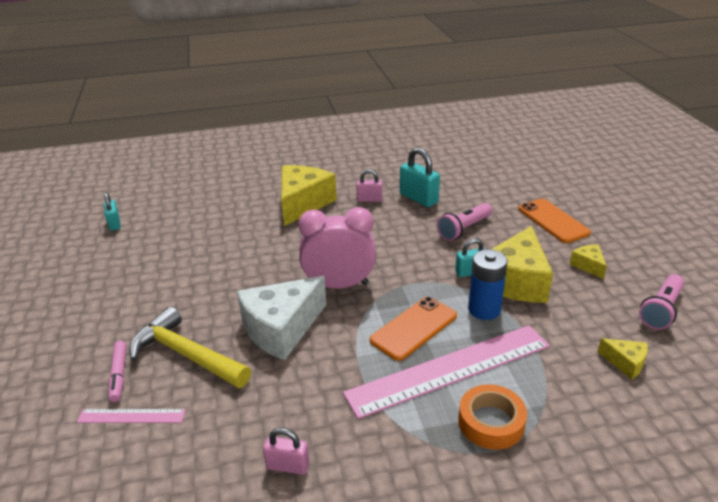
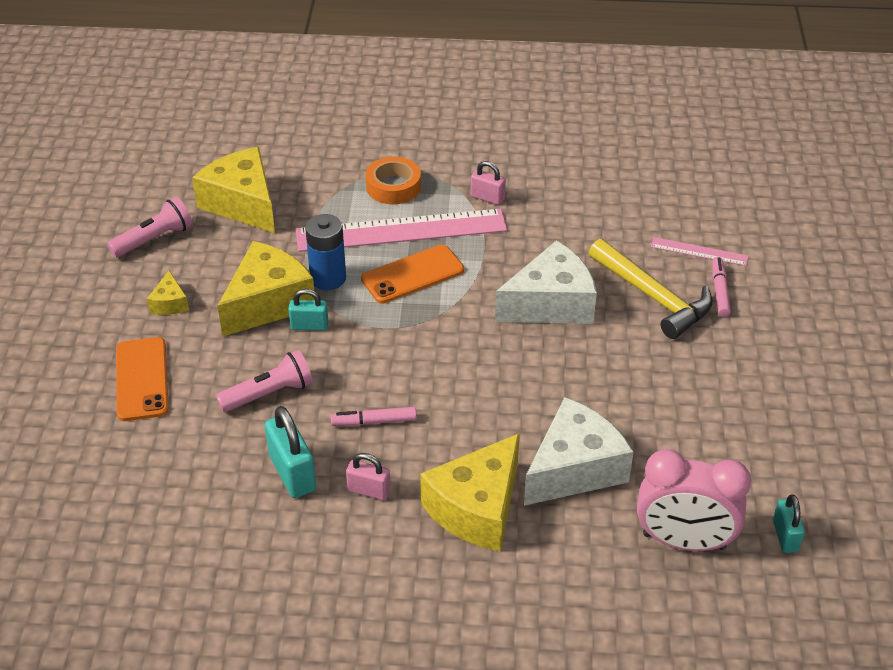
camera: 165 degrees left, 10 degrees up
pink padlock [263,428,309,475] -> pink padlock moved to [471,161,506,205]
pink clock [298,207,376,289] -> pink clock moved to [637,449,751,551]
yellow cheese [598,338,648,380] -> yellow cheese [192,147,275,233], size x2.17
none -> pink marker [331,407,417,426]
none -> white cheese [524,397,633,506]

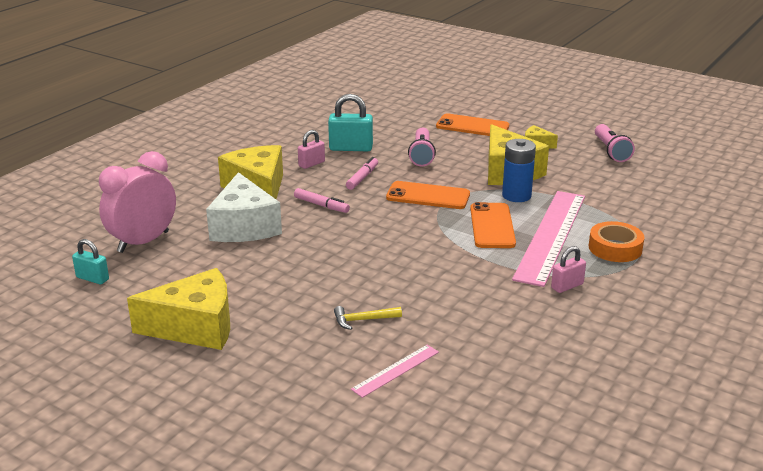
camera: 120 degrees right, 15 degrees down
yellow cheese [192,147,275,233] -> yellow cheese moved to [127,268,230,350]
turquoise padlock [288,289,328,331] -> none
white cheese [495,240,597,324] -> none
yellow hammer [589,239,713,339] -> yellow hammer [334,306,402,330], size x0.48
pink marker [712,257,731,317] -> pink marker moved to [294,188,350,213]
none -> orange phone [386,181,470,209]

